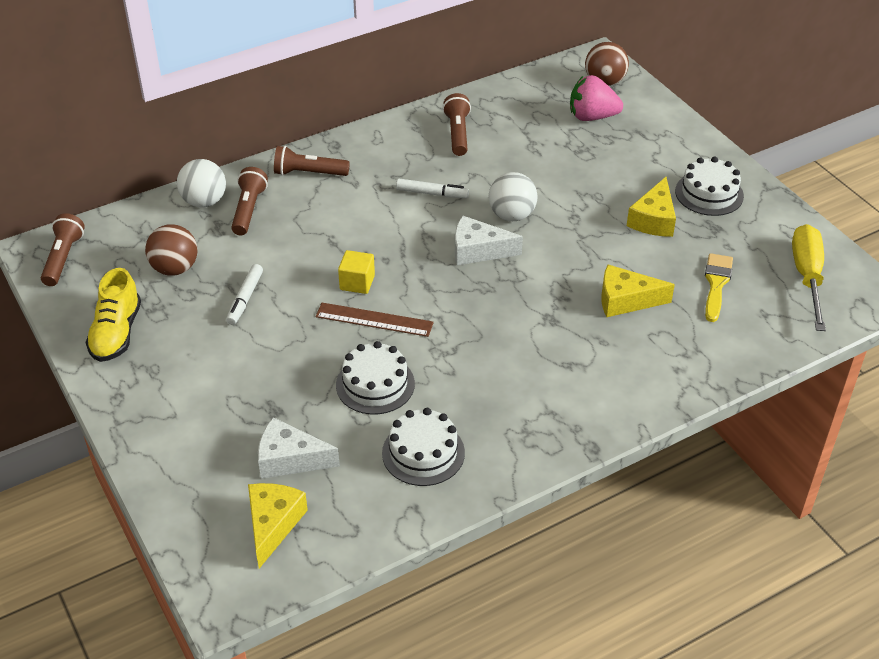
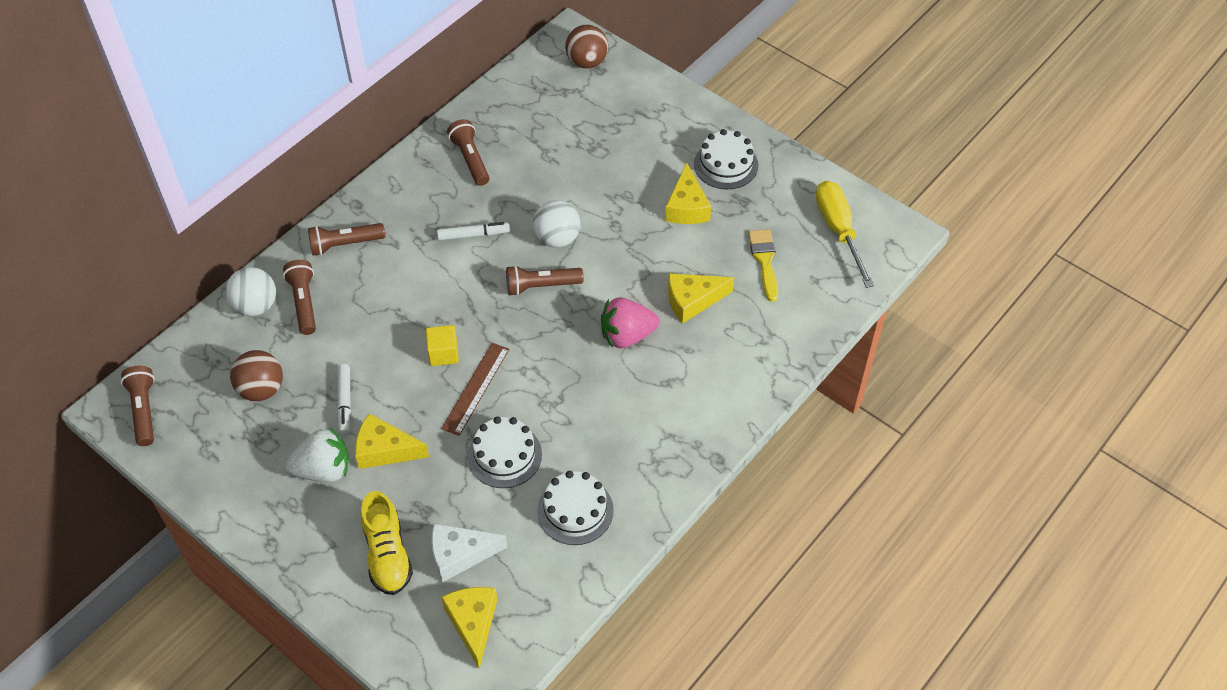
camera: 20 degrees left, 10 degrees up
yellow shoe [86,268,141,362] -> yellow shoe moved to [360,491,413,595]
brown ruler [316,303,434,337] -> brown ruler turned 60 degrees counterclockwise [441,343,509,436]
white cheese [455,216,523,265] -> brown flashlight [506,265,584,296]
pink strawberry [570,75,623,121] -> pink strawberry moved to [601,298,659,348]
none -> white strawberry [285,428,349,482]
none -> yellow cheese [355,413,429,469]

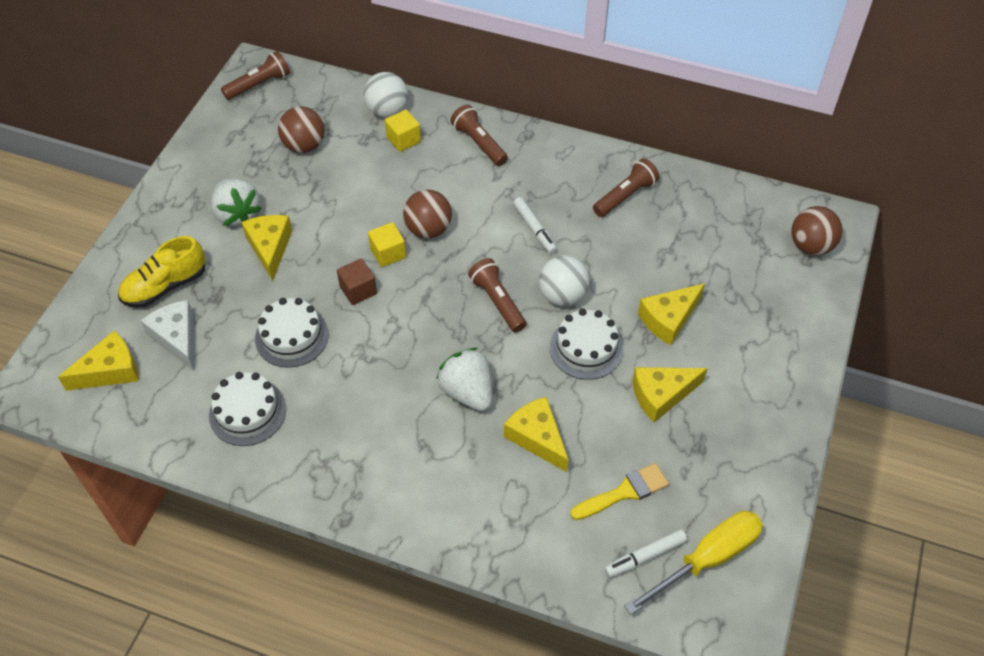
camera: 70 degrees right, 0 degrees up
brown flashlight [283,260,316,335] -> yellow cube [385,109,421,152]
white marker [337,364,351,435] -> white marker moved to [604,529,687,578]
brown ruler [441,343,509,436] -> brown cube [337,259,377,305]
pink strawberry [601,298,659,348] -> white strawberry [436,348,492,411]
white cake [694,129,758,189] -> white cake moved to [550,309,624,380]
none -> brown ball [403,189,452,238]
none -> yellow cheese [638,283,705,345]

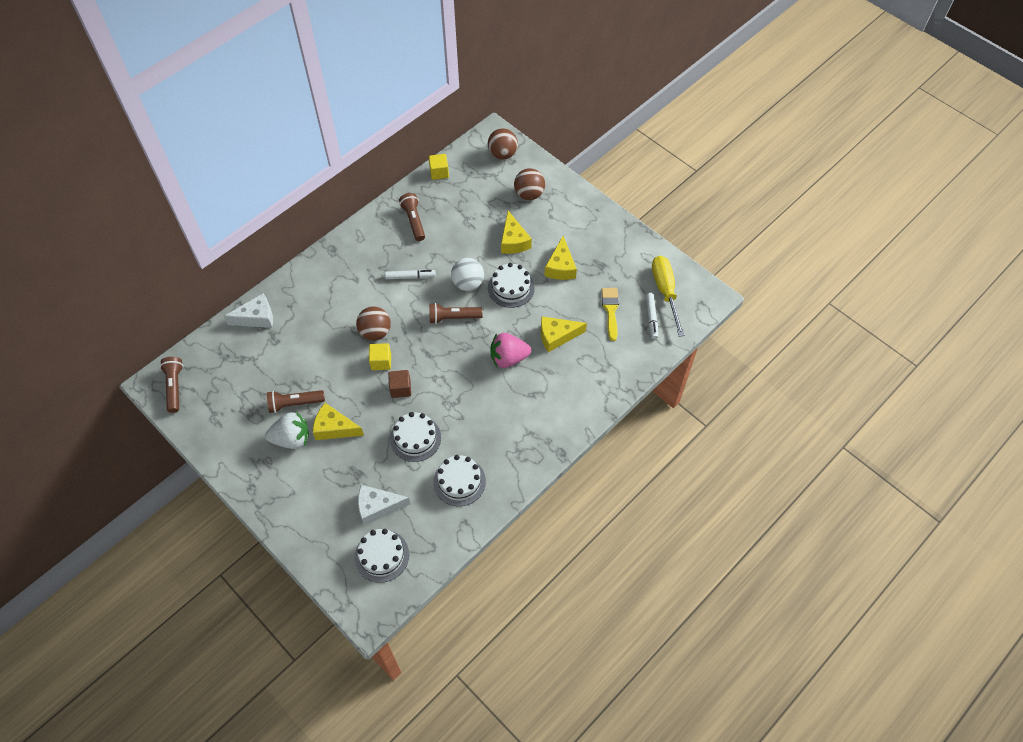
camera: 65 degrees left, 5 degrees up
yellow cheese [58,330,139,391] -> white cake [354,529,409,583]
yellow shoe [118,236,205,307] -> none
brown ball [278,106,325,153] -> brown ball moved to [514,168,545,200]
white ball [363,72,408,118] -> white cheese [224,293,273,328]
yellow cube [385,109,421,152] -> yellow cube moved to [429,154,449,180]
white strawberry [436,348,492,411] -> pink strawberry [491,333,531,368]
brown flashlight [451,104,508,166] -> brown flashlight moved to [267,390,325,413]

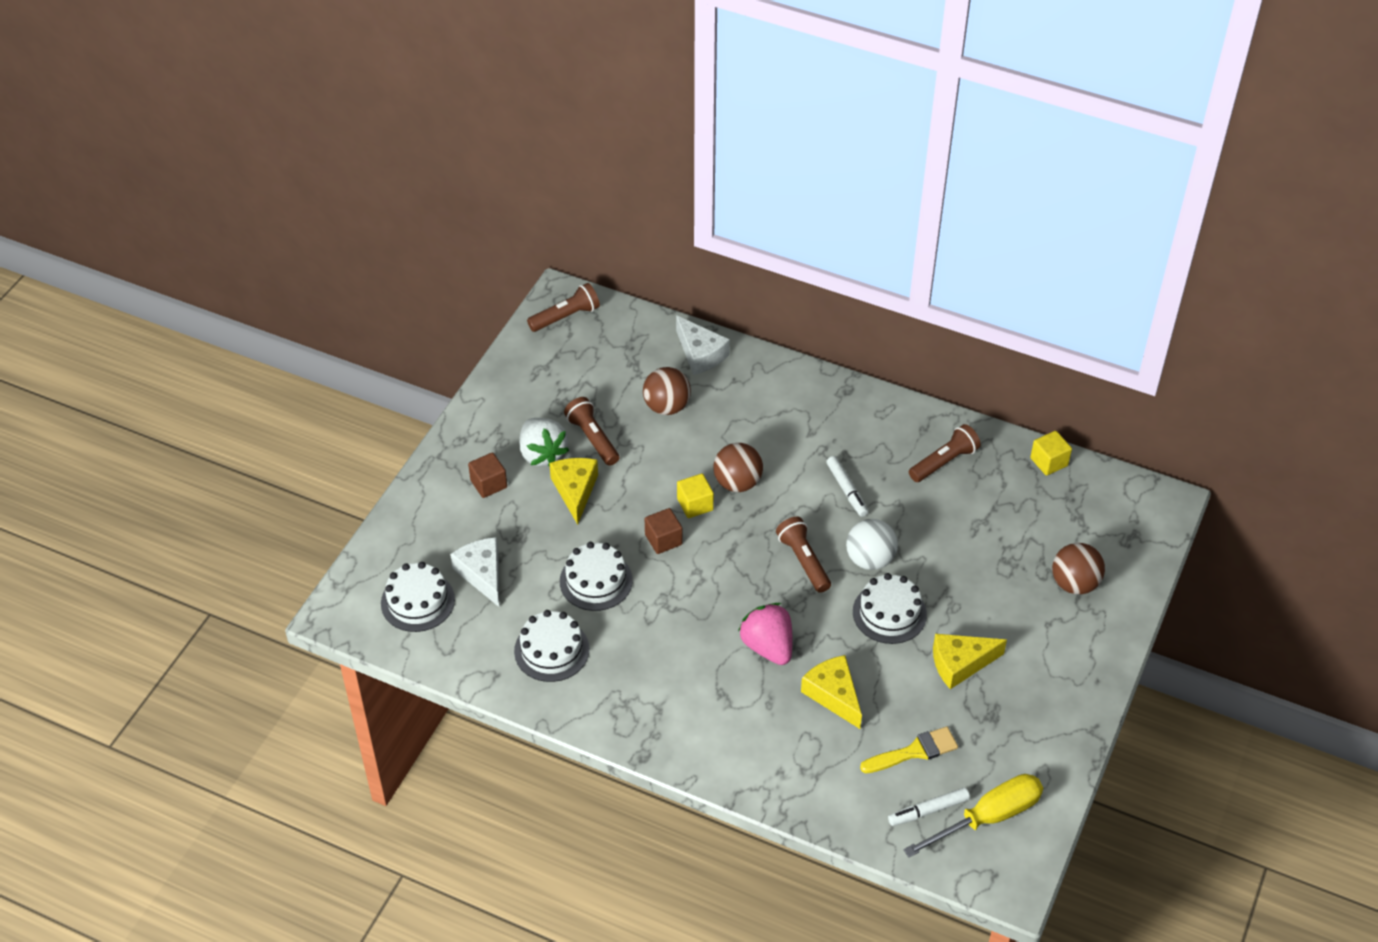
camera: 70 degrees right, 10 degrees down
brown ball [488,128,518,160] -> brown ball moved to [643,367,691,415]
yellow cheese [501,211,532,254] -> none
none -> brown cube [468,452,507,498]

